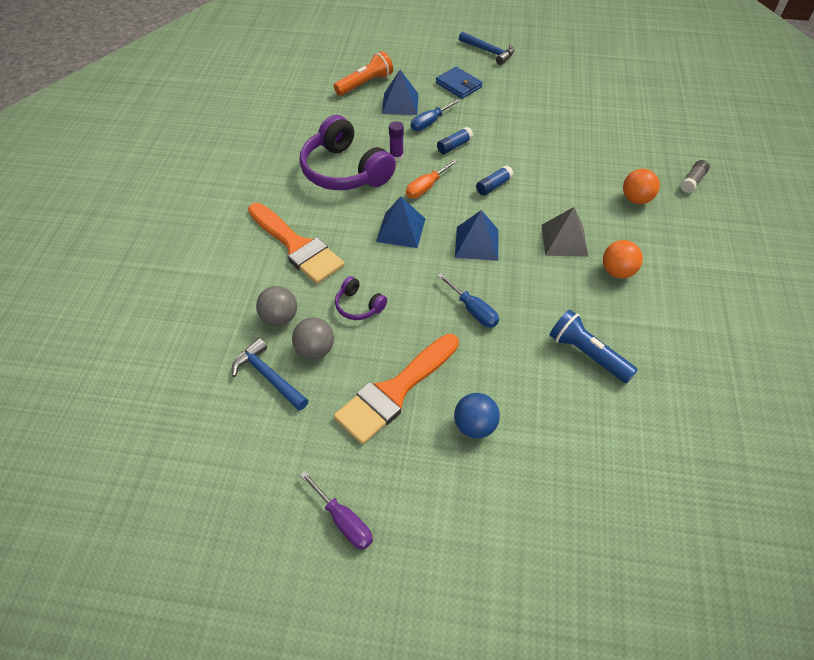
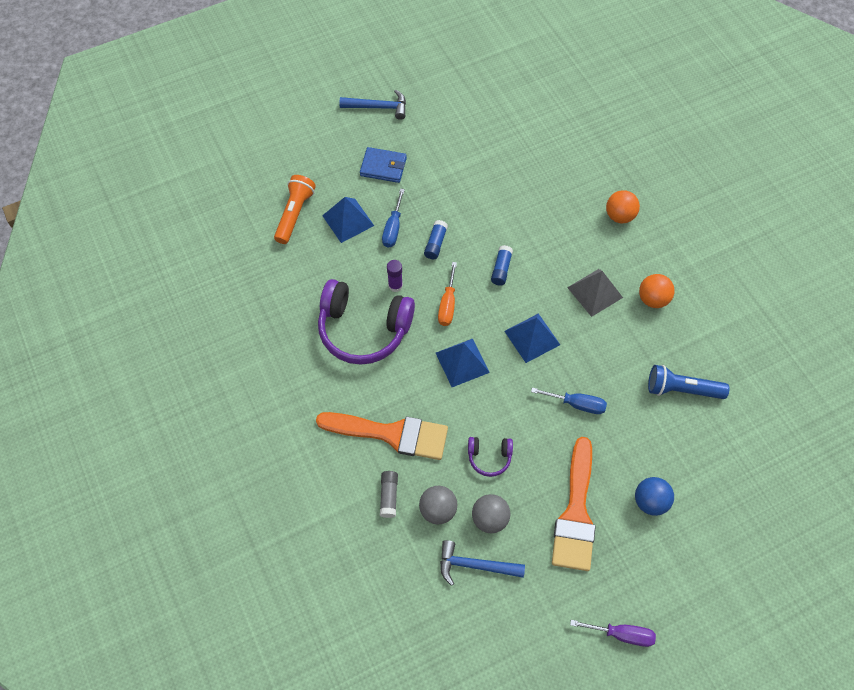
camera: 35 degrees left, 10 degrees up
grey glue stick [681,160,710,193] -> grey glue stick moved to [380,471,398,518]

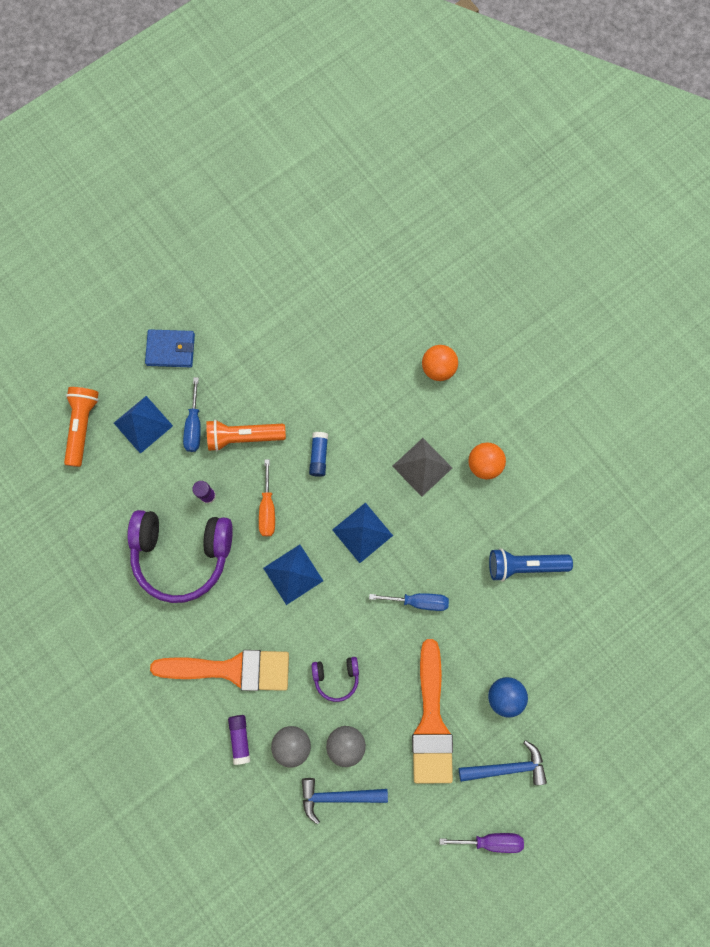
camera: 10 degrees left, 15 degrees up
blue hammer [340,89,406,120] -> blue hammer moved to [459,740,547,785]
grey glue stick [380,471,398,518] -> purple glue stick [228,715,250,765]
blue glue stick [424,220,448,259] -> orange flashlight [206,420,286,451]

